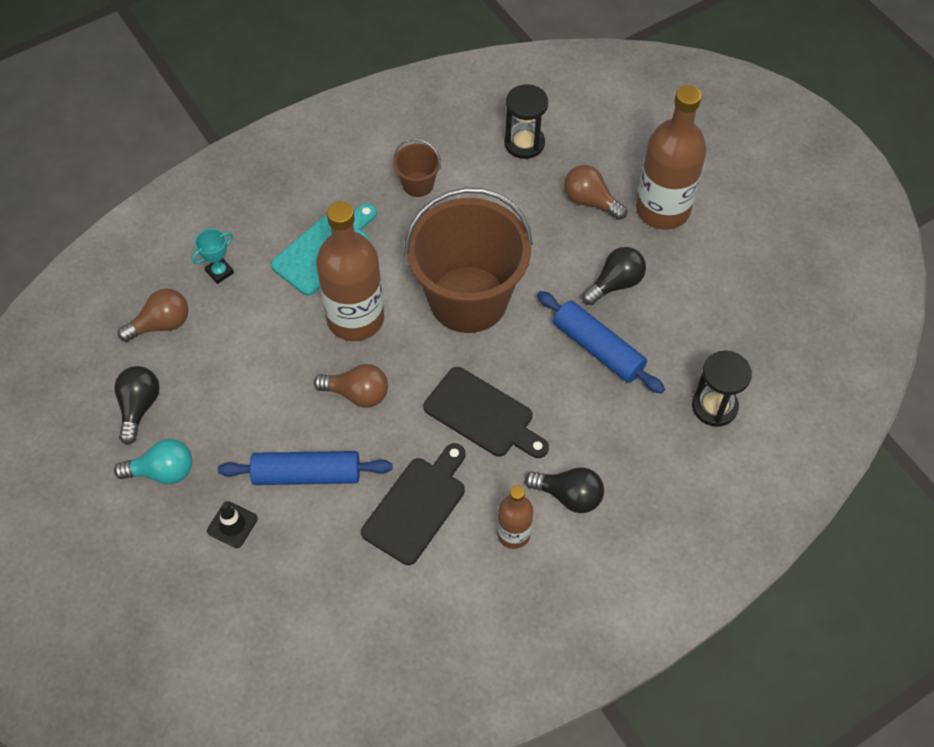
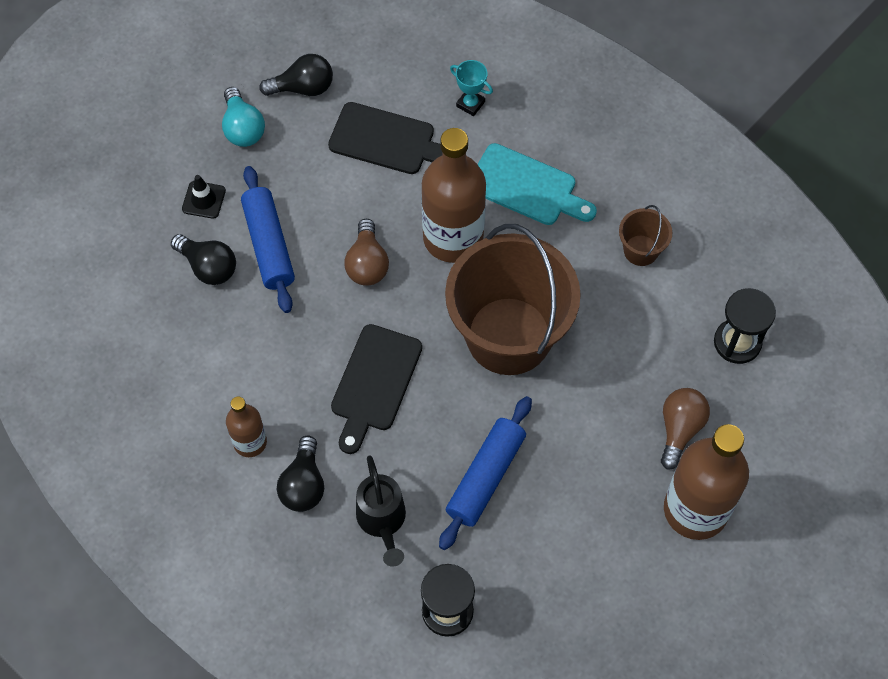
camera: 75 degrees right, 5 degrees up
brown light bulb [118,289,189,342] -> none
black cutting board [361,443,465,565] -> black cutting board moved to [328,102,443,174]
black light bulb [582,247,646,305] -> black light bulb moved to [171,234,236,285]
none -> black watering can [356,456,406,567]

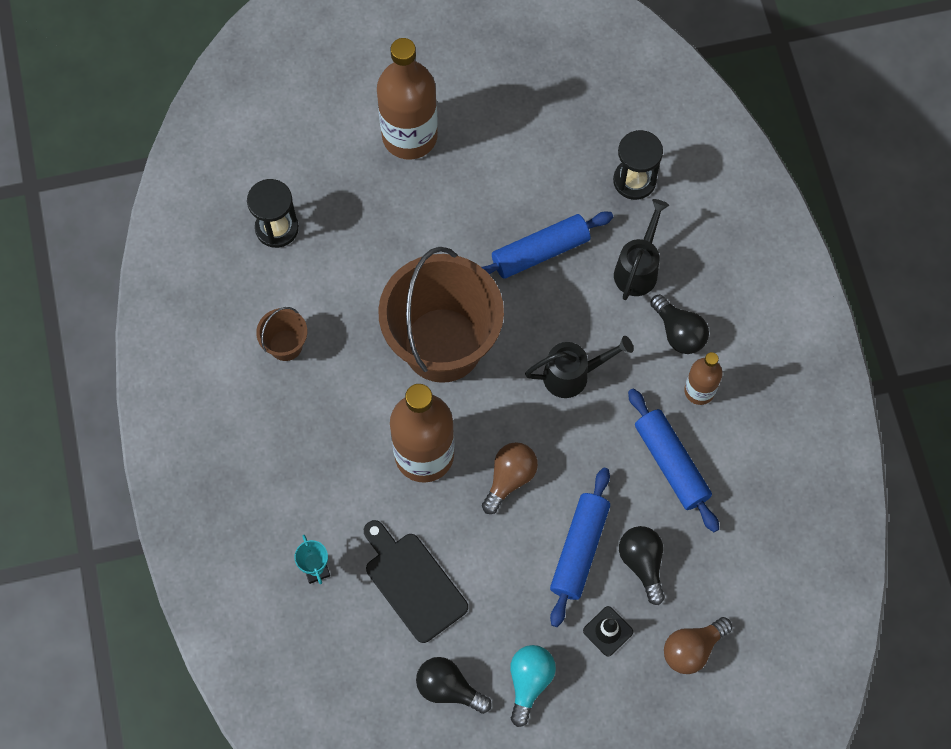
camera: 145 degrees left, 5 degrees up
black light bulb [277,436,324,512] -> black light bulb turned 105 degrees clockwise [650,294,709,354]
black cutting board [331,324,422,454] -> black watering can [525,336,634,398]
turquoise cutting board [478,143,597,225] -> none
brown light bulb [661,388,710,470] -> brown light bulb moved to [664,617,732,674]
none -> blue rolling pin [628,388,719,532]

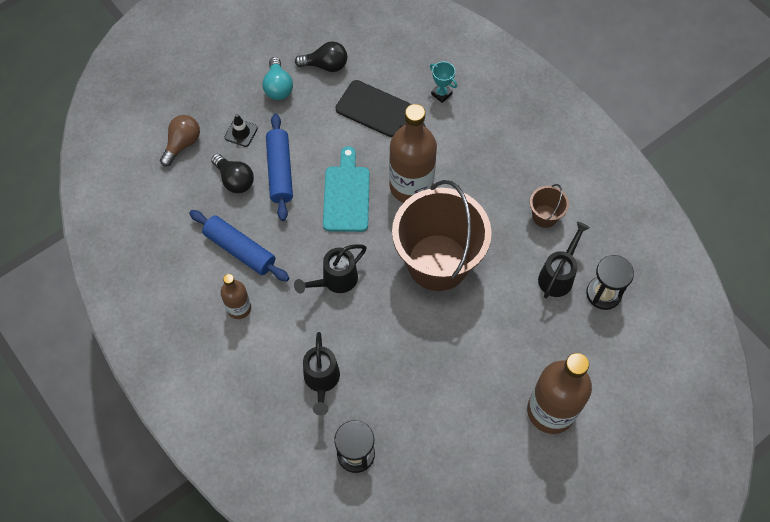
camera: 155 degrees right, 5 degrees down
blue rolling pin [482,212,613,279] -> none
brown light bulb [482,442,538,514] -> turquoise cutting board [323,146,370,232]
black light bulb [650,294,709,354] -> none
none -> black watering can [538,221,590,299]

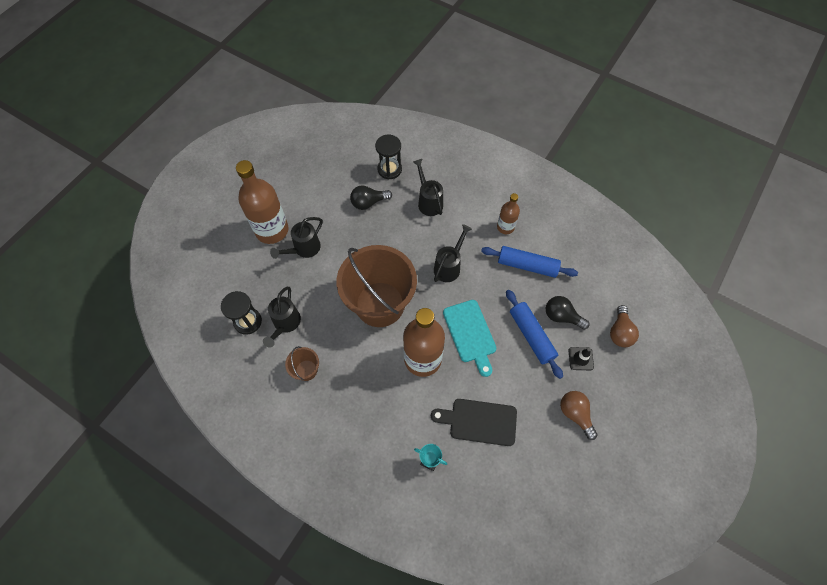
camera: 160 degrees right, 0 degrees up
turquoise light bulb [262,57,293,100] -> brown light bulb [560,391,598,440]
black light bulb [295,41,347,72] -> black light bulb moved to [350,185,392,210]
none -> black watering can [270,217,323,259]

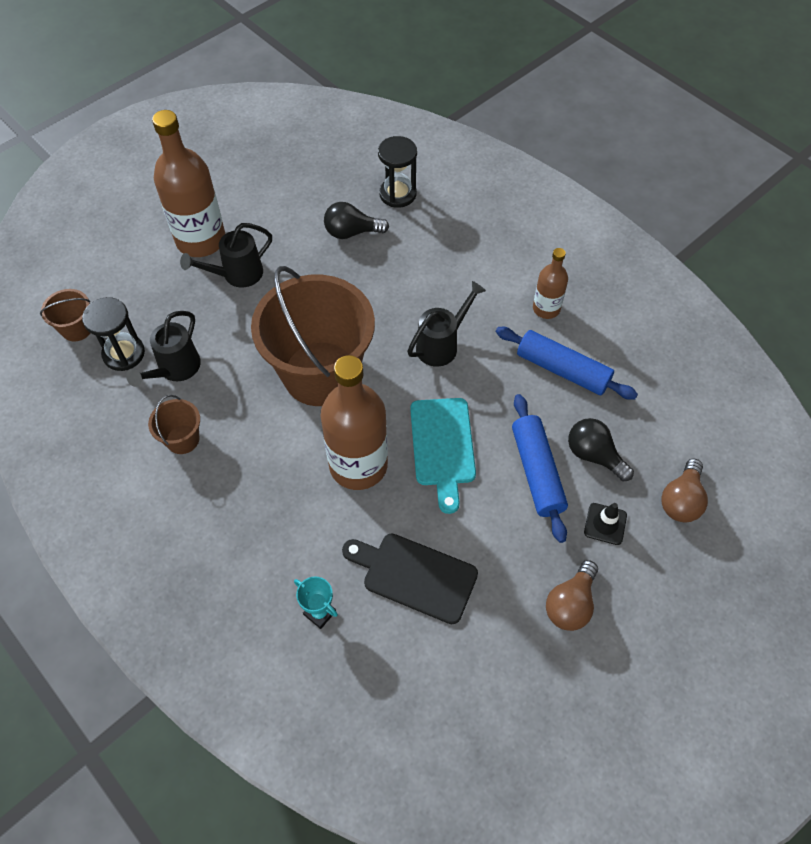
camera: 15 degrees right, 5 degrees down
black watering can [413,159,443,216] -> none
brown light bulb [560,391,598,440] -> brown light bulb turned 135 degrees counterclockwise [546,560,598,631]
none -> brown bucket [40,289,90,342]

